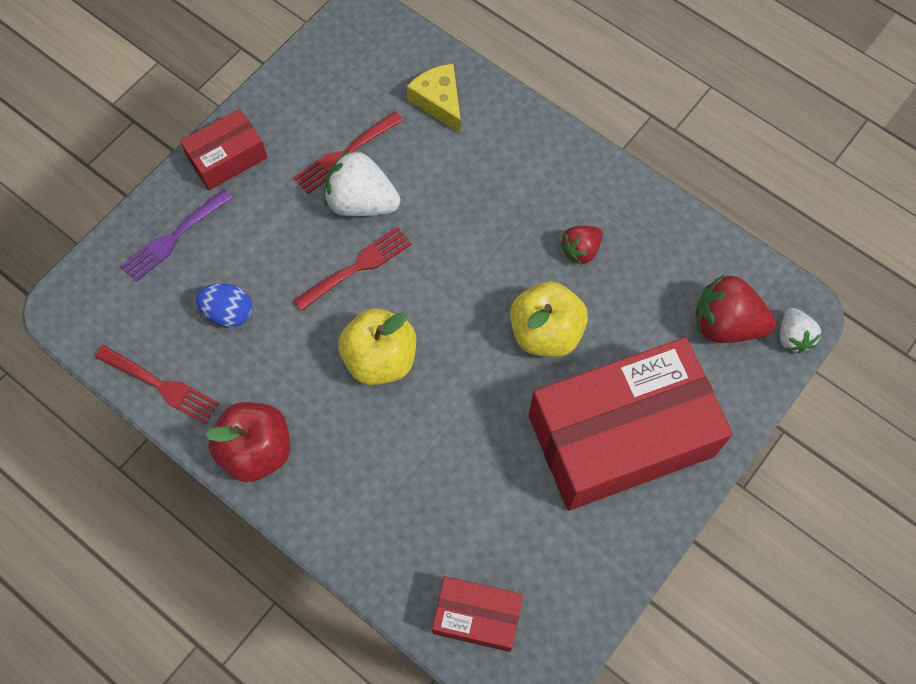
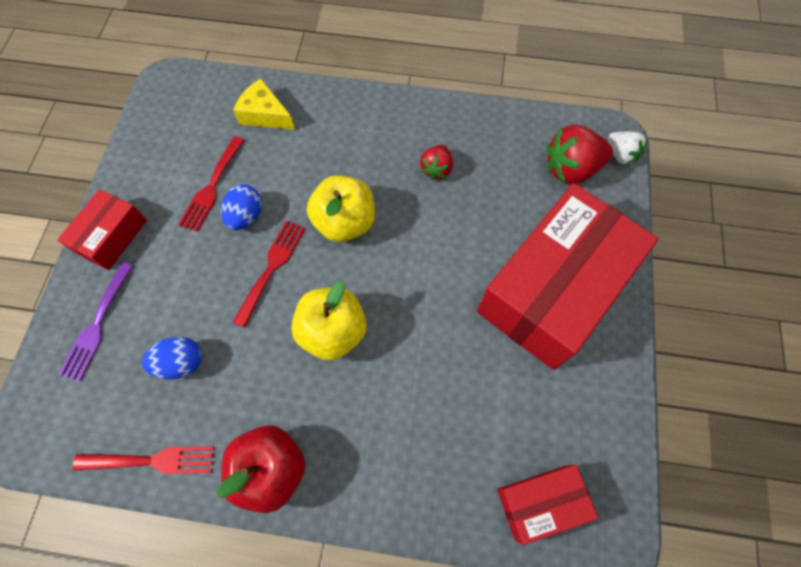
camera: 30 degrees left, 0 degrees up
white strawberry [324,150,400,216] -> blue egg [221,185,262,230]
yellow apple [510,281,588,357] -> yellow apple moved to [307,175,375,242]

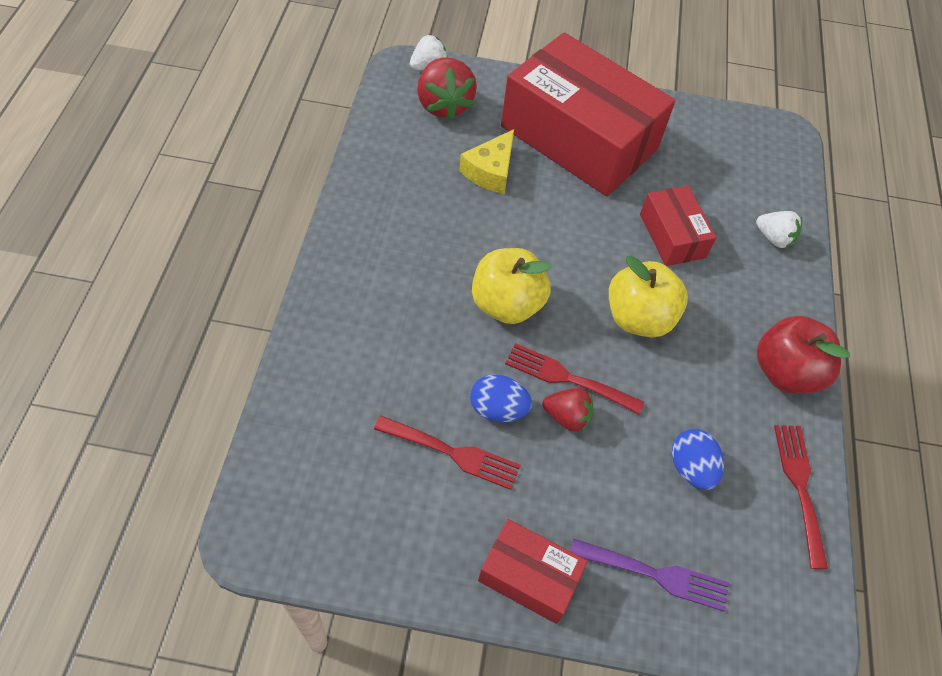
camera: 95 degrees left, 10 degrees down
yellow cheese [233,79,295,130] -> yellow cheese moved to [459,129,514,194]
red strawberry [420,145,453,180] -> red strawberry moved to [542,388,593,432]
red box [497,465,598,545] -> red box moved to [640,186,717,266]
none -> white strawberry [756,211,802,248]

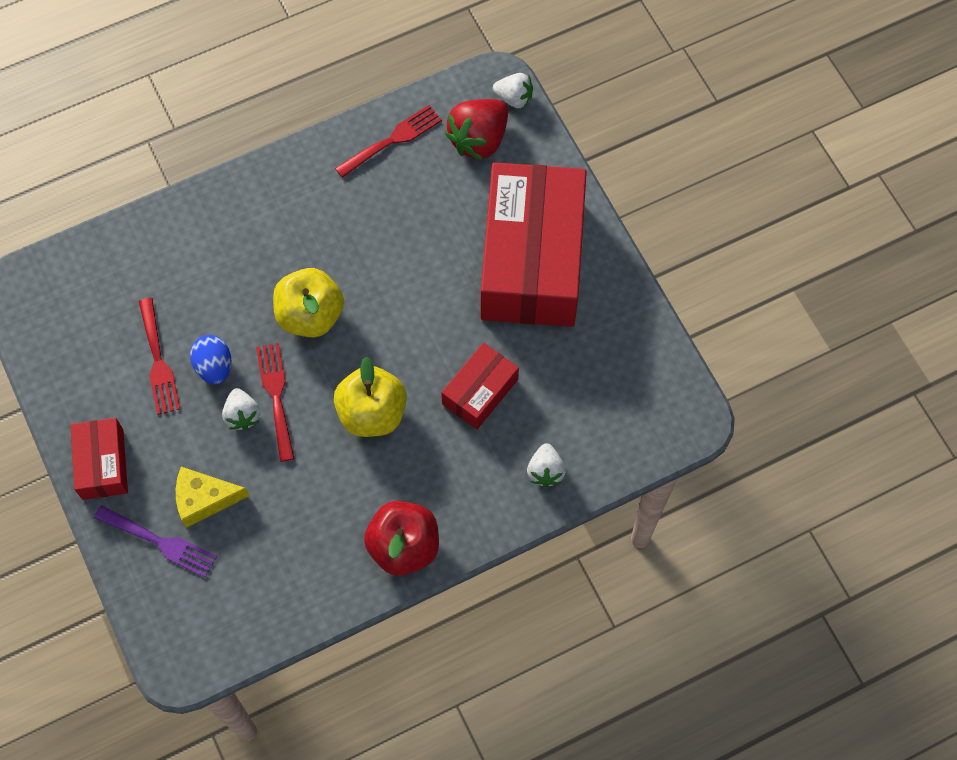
camera: 60 degrees right, 10 degrees up
yellow cheese [459,129,514,194] -> yellow cheese moved to [176,467,250,528]
red strawberry [542,388,593,432] -> white strawberry [222,388,260,430]
purple fork [570,538,729,612] -> purple fork turned 45 degrees counterclockwise [94,505,217,578]
blue egg [672,429,724,490] -> none
red fork [774,425,828,569] -> red fork moved to [335,105,442,178]

